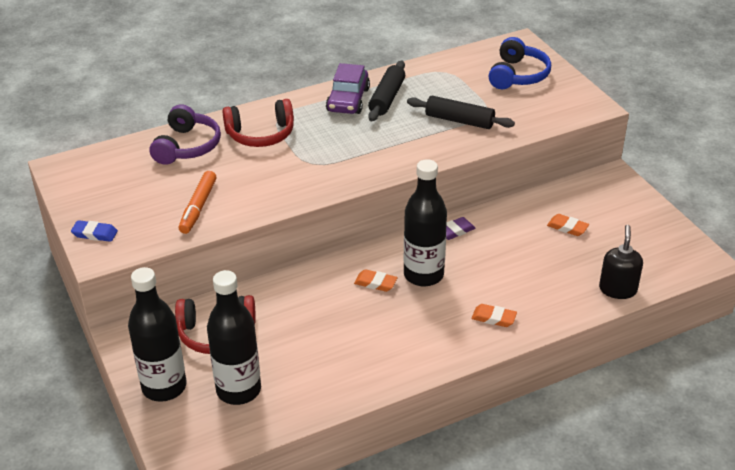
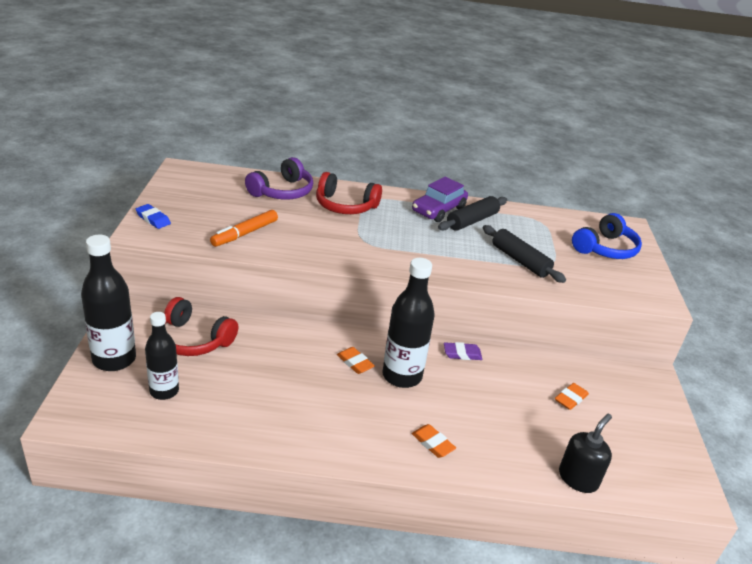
camera: 25 degrees right, 5 degrees down
black bottle [207,270,261,405] -> black bottle [145,312,179,400], size x0.65
orange eraser [547,214,589,236] -> orange eraser turned 75 degrees clockwise [555,383,589,410]

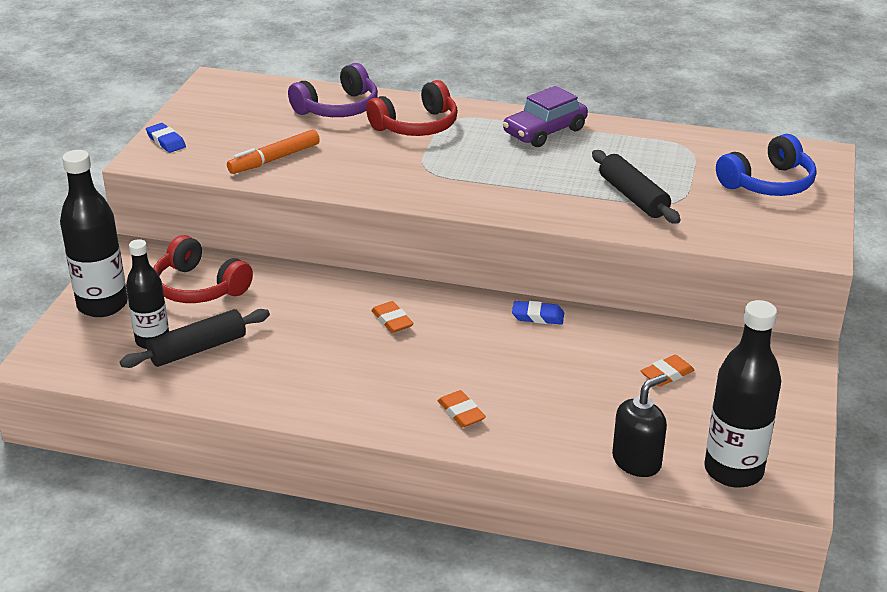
camera: 15 degrees right, 0 degrees up
red headphones [316,172,382,214] -> red headphones turned 60 degrees counterclockwise [366,80,458,136]
black bottle [382,258,435,388] -> black bottle moved to [704,300,781,488]
black rolling pin [438,196,507,231] -> black rolling pin moved to [120,309,270,368]
purple eraser [444,342,482,360] -> blue eraser [512,301,564,325]

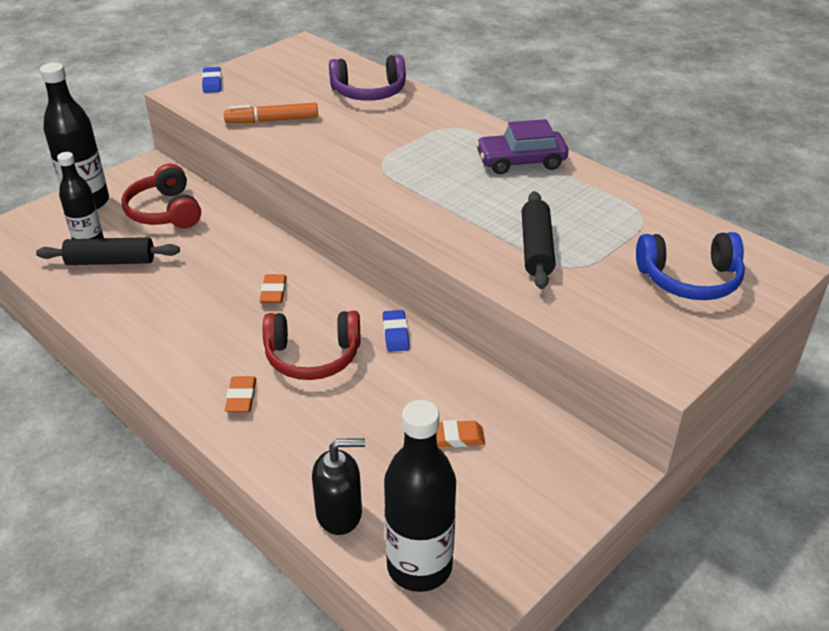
camera: 30 degrees right, 5 degrees up
red headphones [366,80,458,136] -> red headphones moved to [263,311,360,380]
blue eraser [512,301,564,325] -> blue eraser turned 45 degrees clockwise [383,310,410,352]

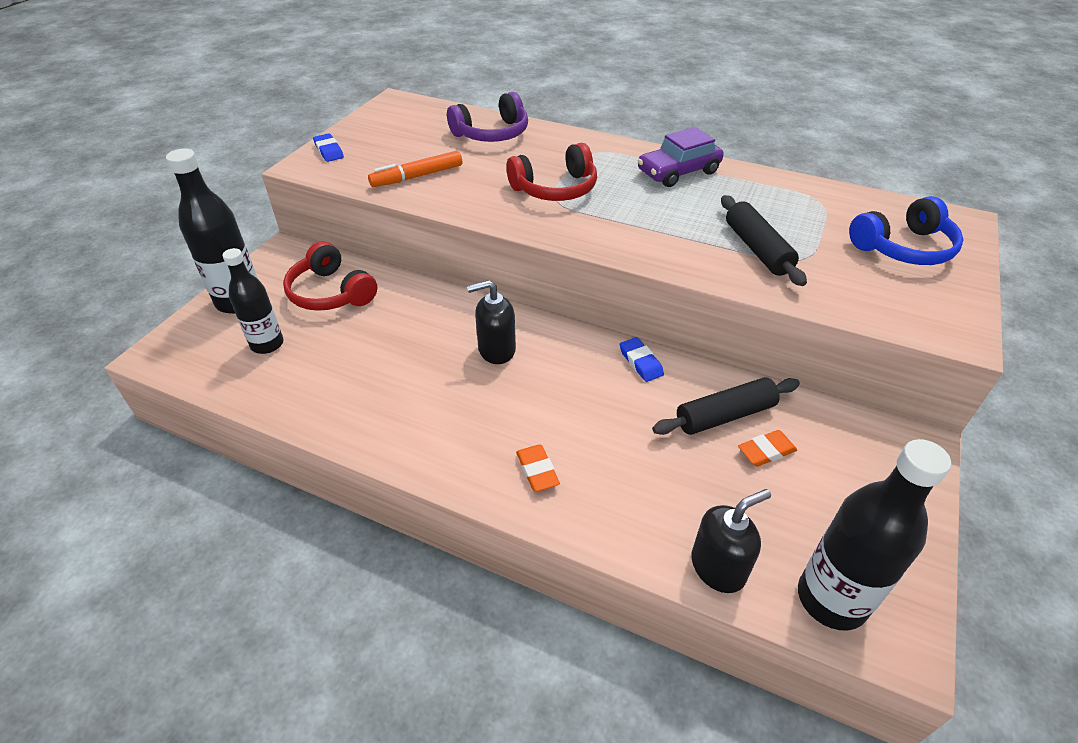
camera: 20 degrees left, 5 degrees up
black rolling pin [36,237,180,265] -> black rolling pin moved to [652,377,800,435]
orange eraser [260,274,287,303] -> black soap dispenser [467,280,516,364]
red headphones [263,311,360,380] -> red headphones moved to [506,143,597,201]

